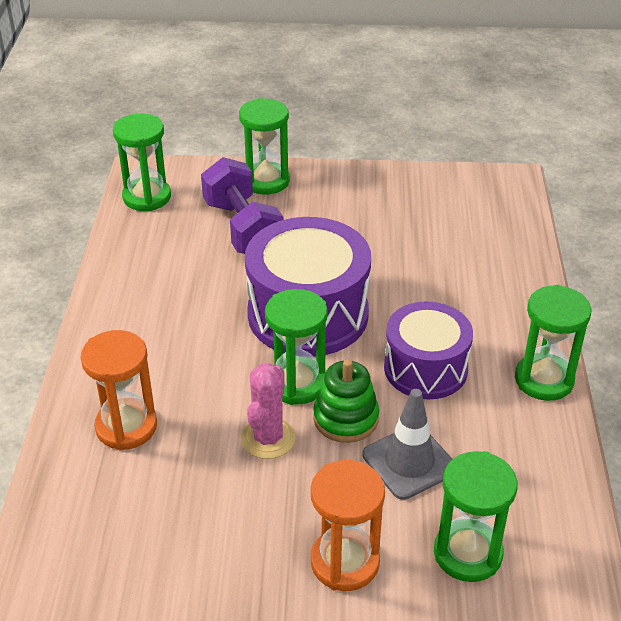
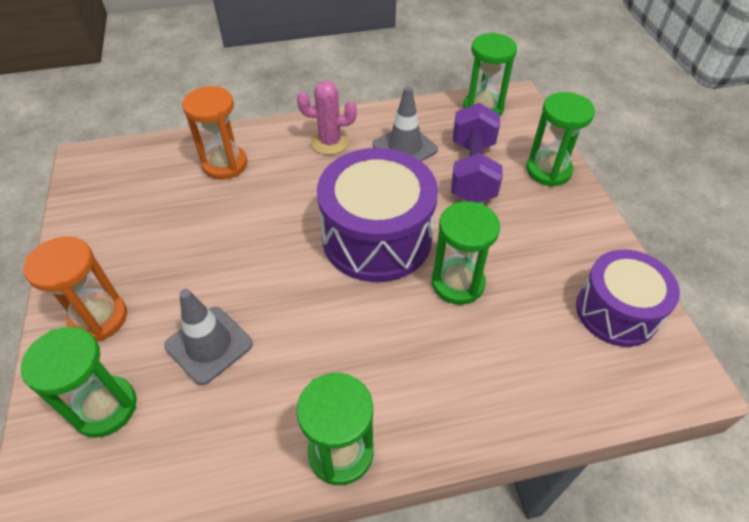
camera: 75 degrees right, 10 degrees up
purple dumbbell [201,157,284,254] -> purple dumbbell turned 45 degrees counterclockwise [451,103,503,203]
pink cactus [241,363,296,459] -> pink cactus moved to [297,81,357,155]
green hourglass [265,289,328,405] -> green hourglass moved to [432,201,500,305]
green stacking toy [313,359,379,443] -> none
purple drum [384,301,473,399] -> purple drum moved to [576,249,680,347]
none -> grey traffic cone [373,86,438,161]

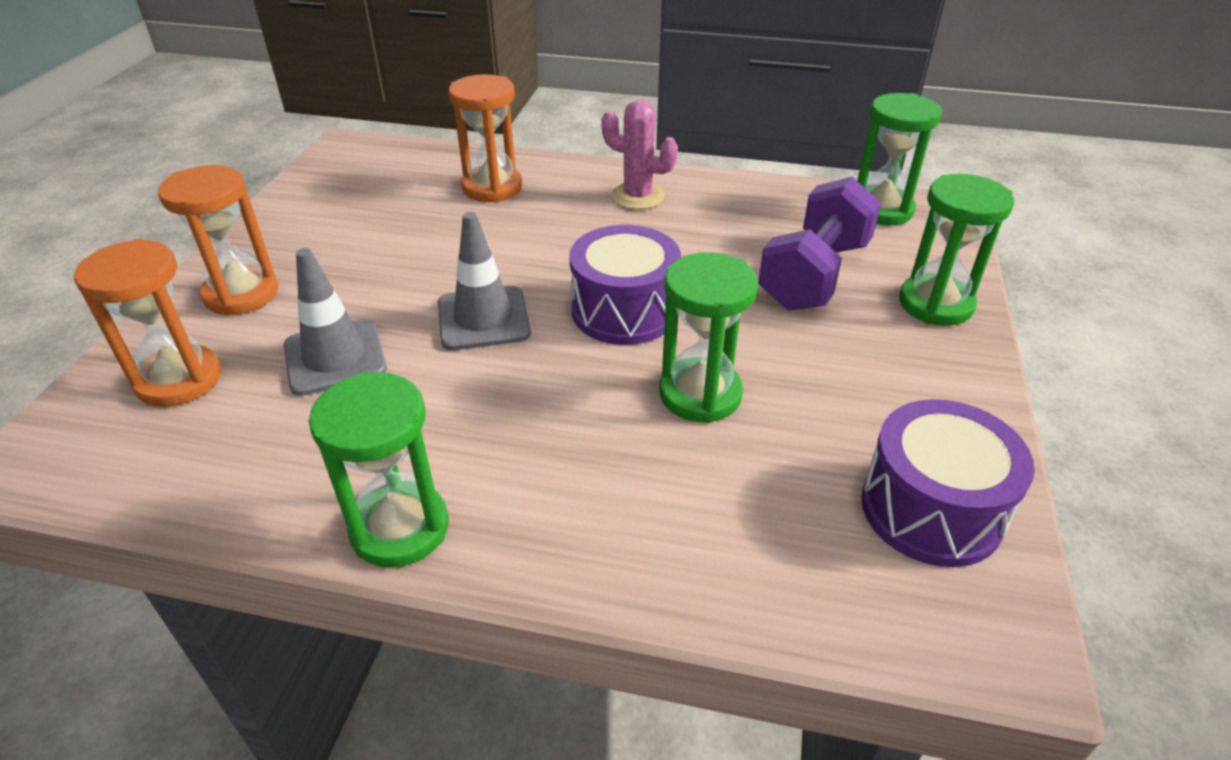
camera: 25 degrees right, 10 degrees down
green hourglass [21,327,137,438] -> orange hourglass [73,239,221,407]
purple drum [317,148,438,282] -> purple drum [569,225,681,345], size x0.66
grey traffic cone [373,86,438,161] -> grey traffic cone moved to [438,212,531,350]

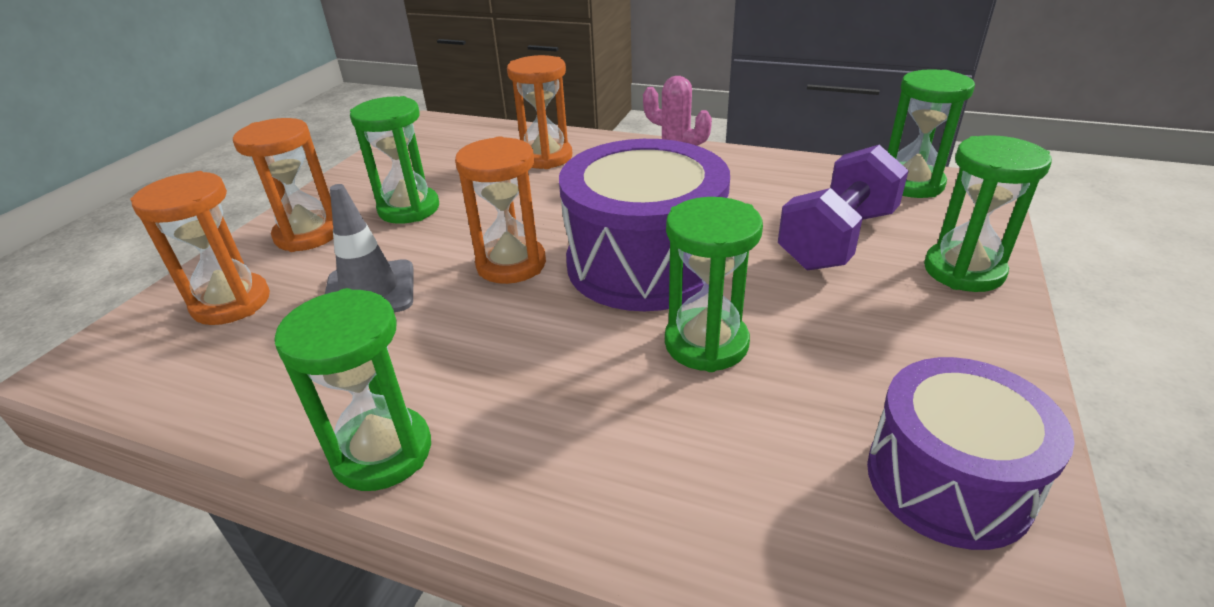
camera: 10 degrees right, 5 degrees down
grey traffic cone [438,212,531,350] -> orange hourglass [455,136,546,284]
purple drum [569,225,681,345] -> purple drum [559,139,730,311], size x1.53
none -> green hourglass [350,96,439,224]

